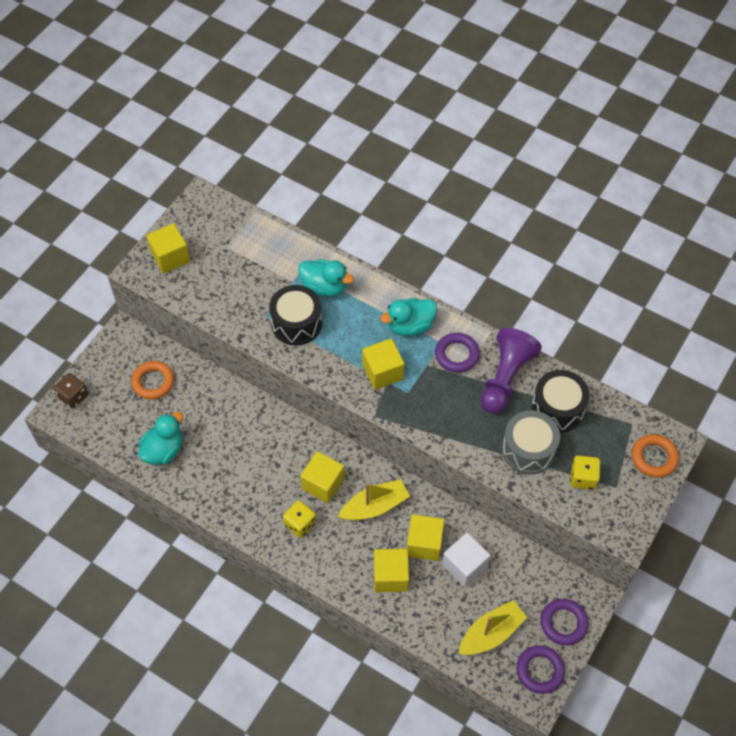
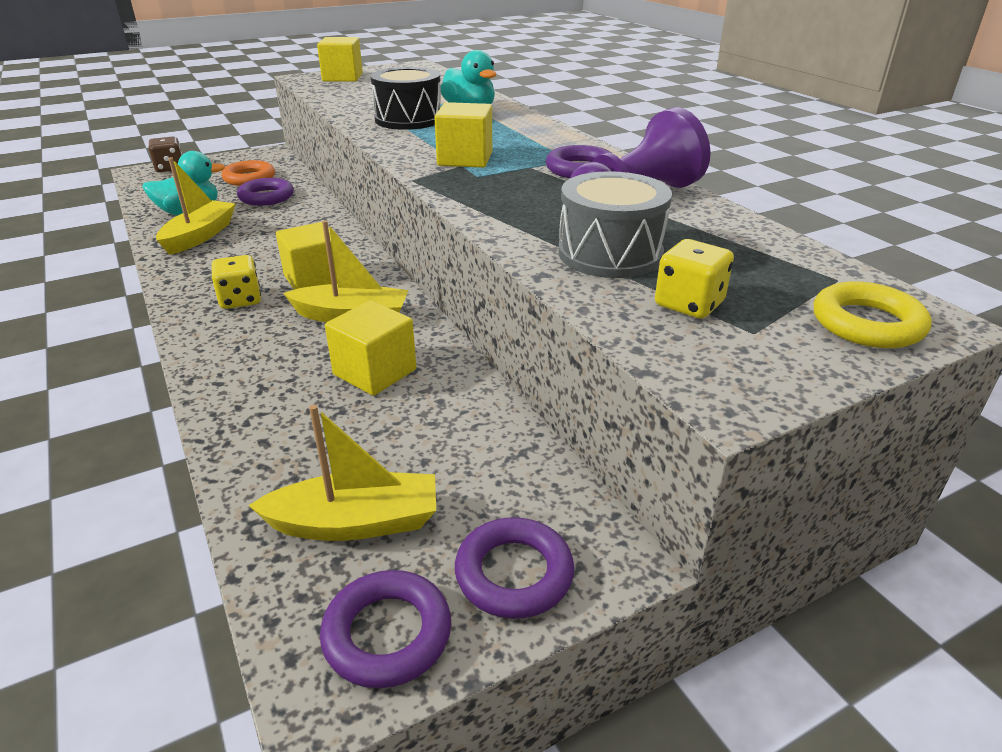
camera: 30 degrees right, 25 degrees down
yellow cube [374,549,409,592] -> none
turquoise duck [380,298,437,336] -> none
white cube [442,533,490,587] -> none
black drum [532,370,590,433] -> none
orange ring [632,434,679,478] -> yellow ring [814,281,932,348]
none -> yellow boat [156,157,236,255]
none -> purple ring [237,178,294,206]

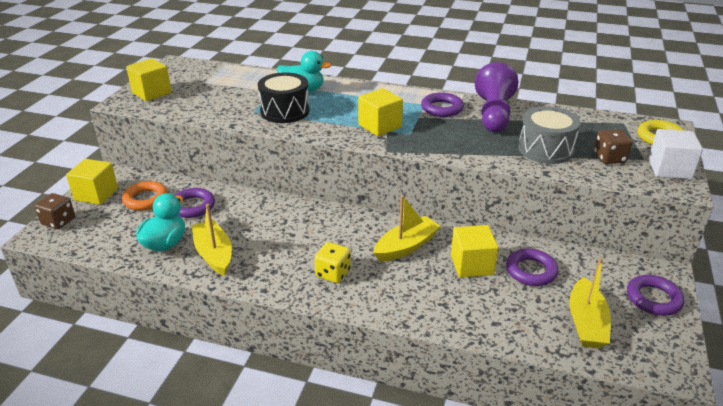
camera: 45 degrees left, 0 degrees up
yellow boat [248,405,436,541] -> yellow boat turned 150 degrees clockwise [569,257,611,348]
yellow cube [276,222,338,290] -> yellow cube moved to [66,159,118,205]
purple ring [320,570,451,688] -> purple ring moved to [506,249,559,286]
yellow dice [655,239,734,319] -> brown dice [594,129,633,164]
none -> white cube [648,129,703,179]

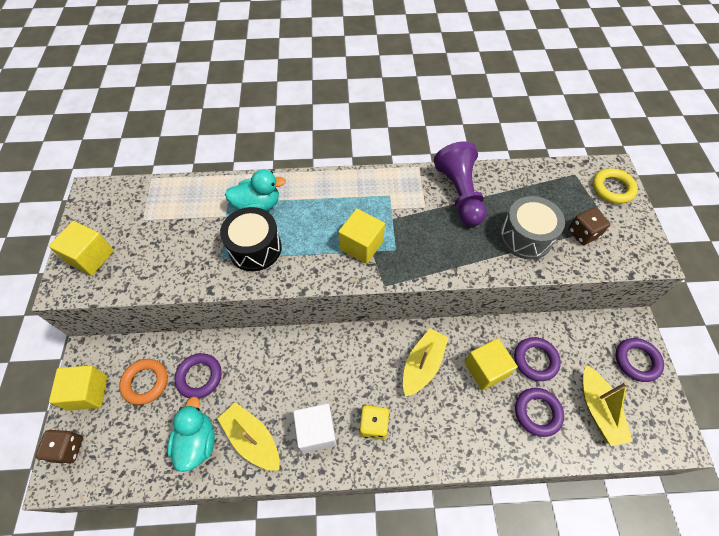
camera: 20 degrees left, 25 degrees up
purple ring [421,93,464,117] -> purple ring moved to [515,388,564,437]
white cube [648,129,703,179] -> white cube moved to [293,403,337,453]

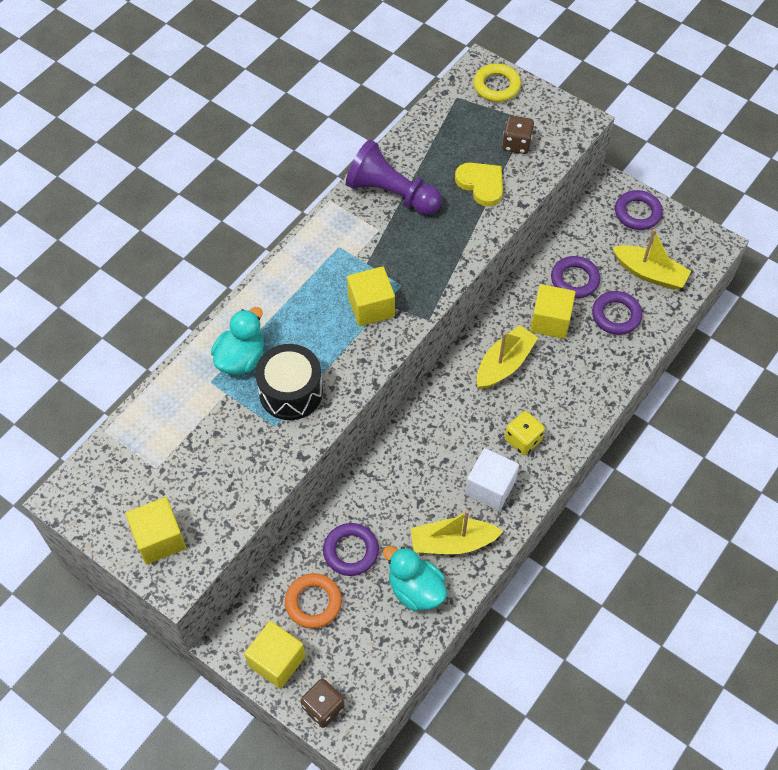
camera: 50 degrees left, 0 degrees up
yellow boat [403,328,448,397] -> yellow boat turned 60 degrees clockwise [477,325,538,389]
grey drum [500,196,565,260] -> yellow heart [455,163,503,206]

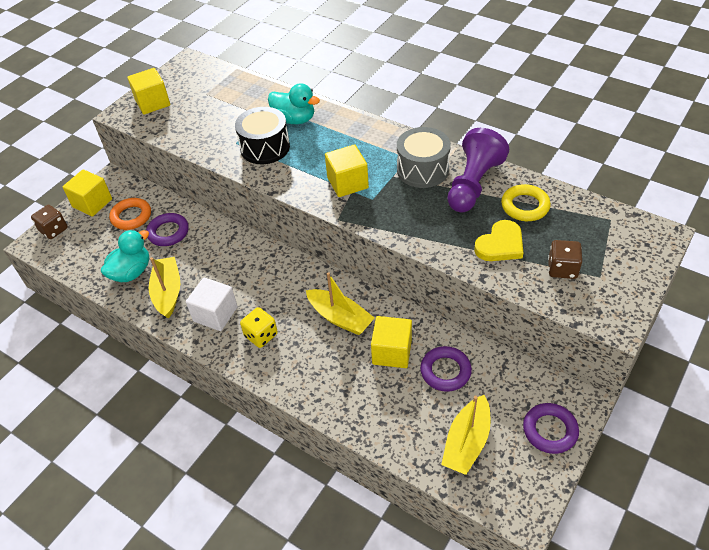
camera: 90 degrees right, 10 degrees down
yellow ring [473,64,521,102] -> yellow ring moved to [501,184,551,221]
purple ring [592,291,642,335] -> none
none -> grey drum [397,127,451,188]

